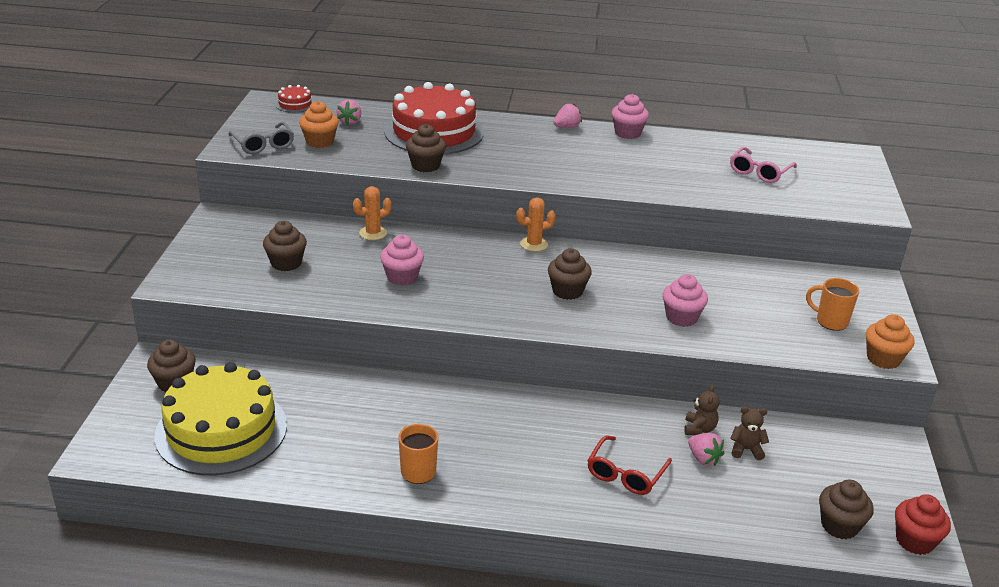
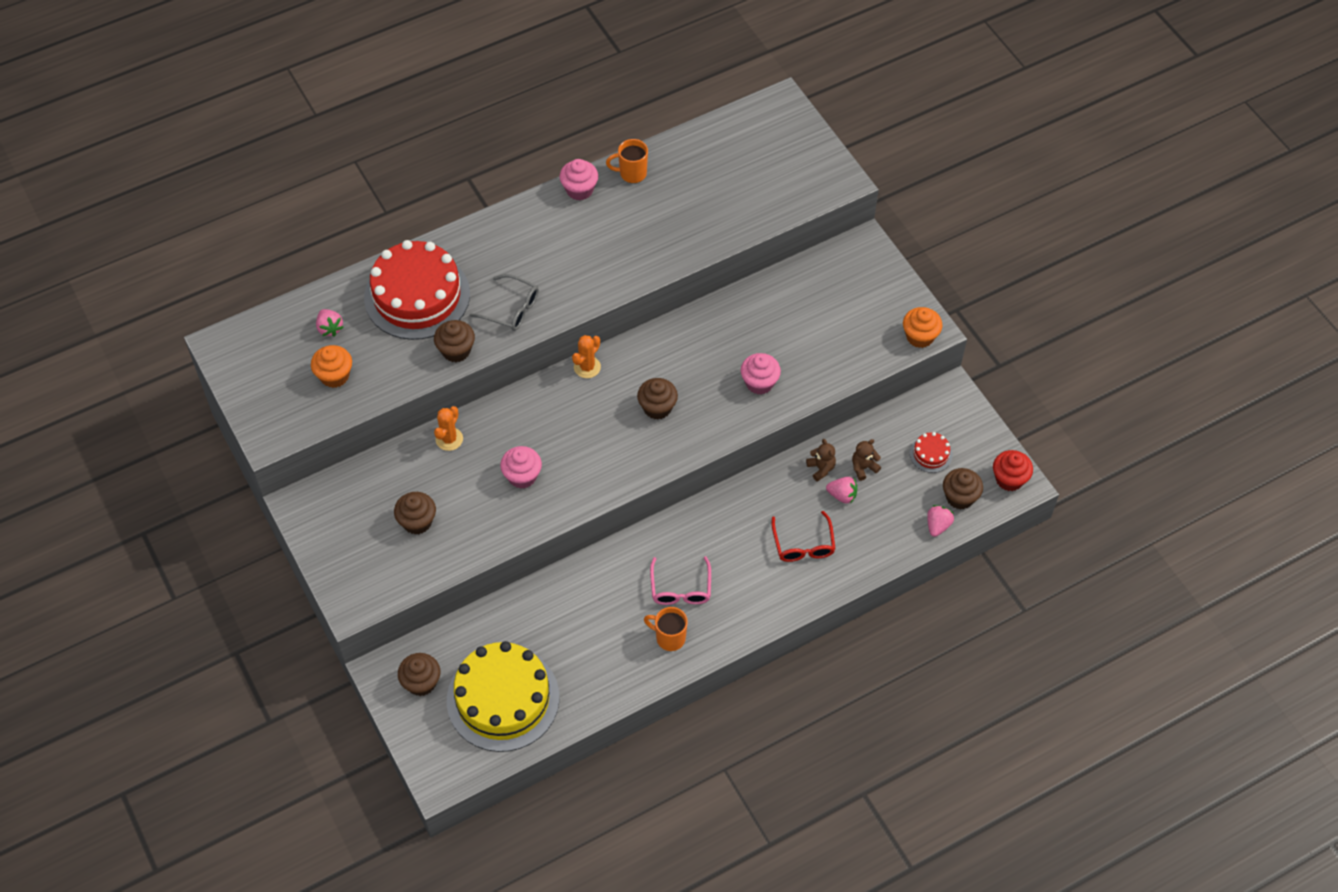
camera: 35 degrees left, 25 degrees up
grey glasses [229,122,294,154] -> grey glasses moved to [469,274,539,331]
red cake [275,85,314,113] -> red cake moved to [910,432,953,473]
pink strawberry [553,103,582,128] -> pink strawberry moved to [927,505,954,537]
pink glasses [730,147,797,183] -> pink glasses moved to [650,556,711,605]
orange mug [806,278,859,331] -> orange mug moved to [606,139,648,183]

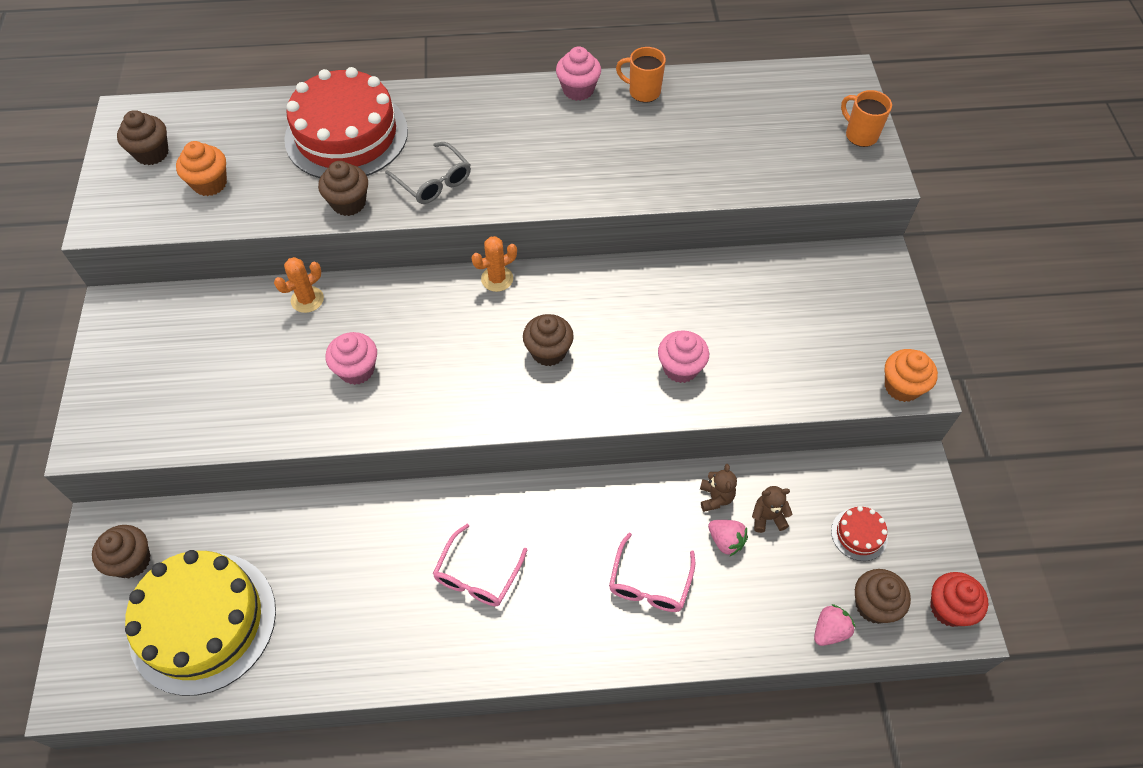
camera: 25 degrees right, 0 degrees up
pink strawberry [316,309,344,337] -> none
brown cupcake [394,492,436,535] -> brown cupcake moved to [117,110,169,165]
orange mug [644,607,688,651] -> orange mug moved to [841,90,892,147]
red glasses [771,511,836,562] -> pink glasses [609,533,695,612]

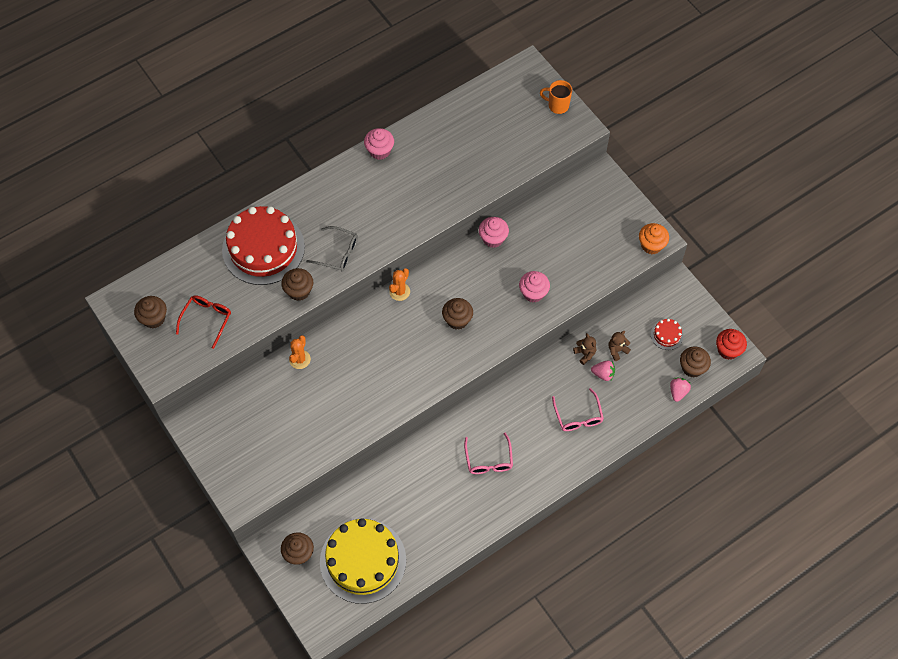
camera: 30 degrees left, 5 degrees up
orange cupcake [176,141,227,196] -> red glasses [176,295,231,349]
pink cupcake [326,332,377,385] -> pink cupcake moved to [479,217,509,248]
orange mug [616,47,666,102] -> none

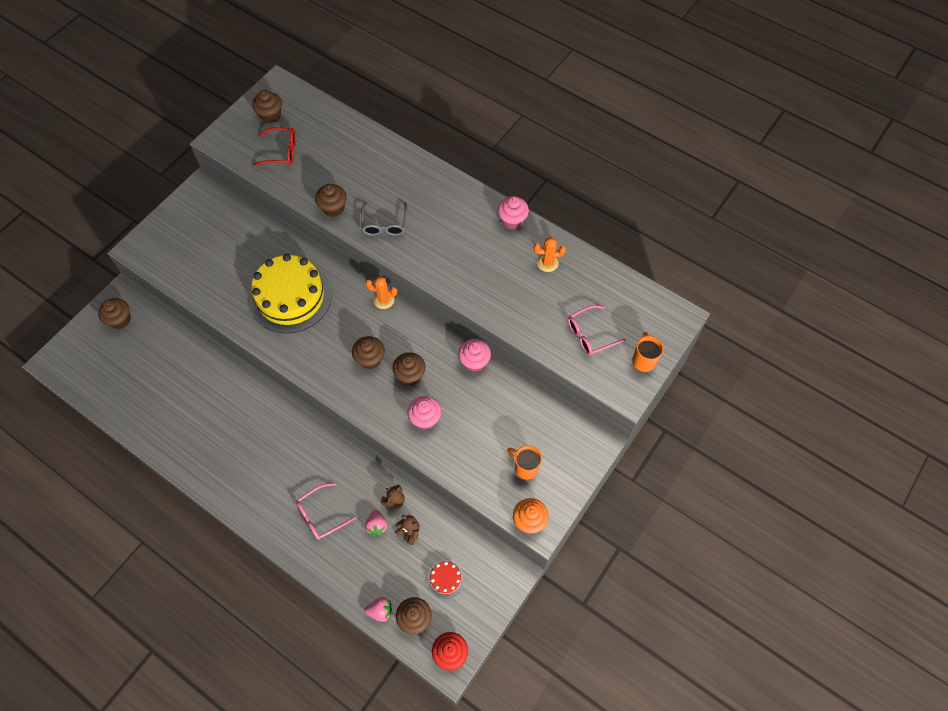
camera: 70 degrees right, 0 degrees up
red cake [222,206,305,285] -> none
orange cactus [289,335,311,369] -> orange cactus moved to [534,237,566,272]
yellow cake [320,518,406,604] -> yellow cake moved to [249,254,332,333]
pink glasses [464,433,513,474] -> pink glasses moved to [568,305,626,355]
none -> brown cupcake [392,352,425,385]
none -> orange mug [507,445,542,480]

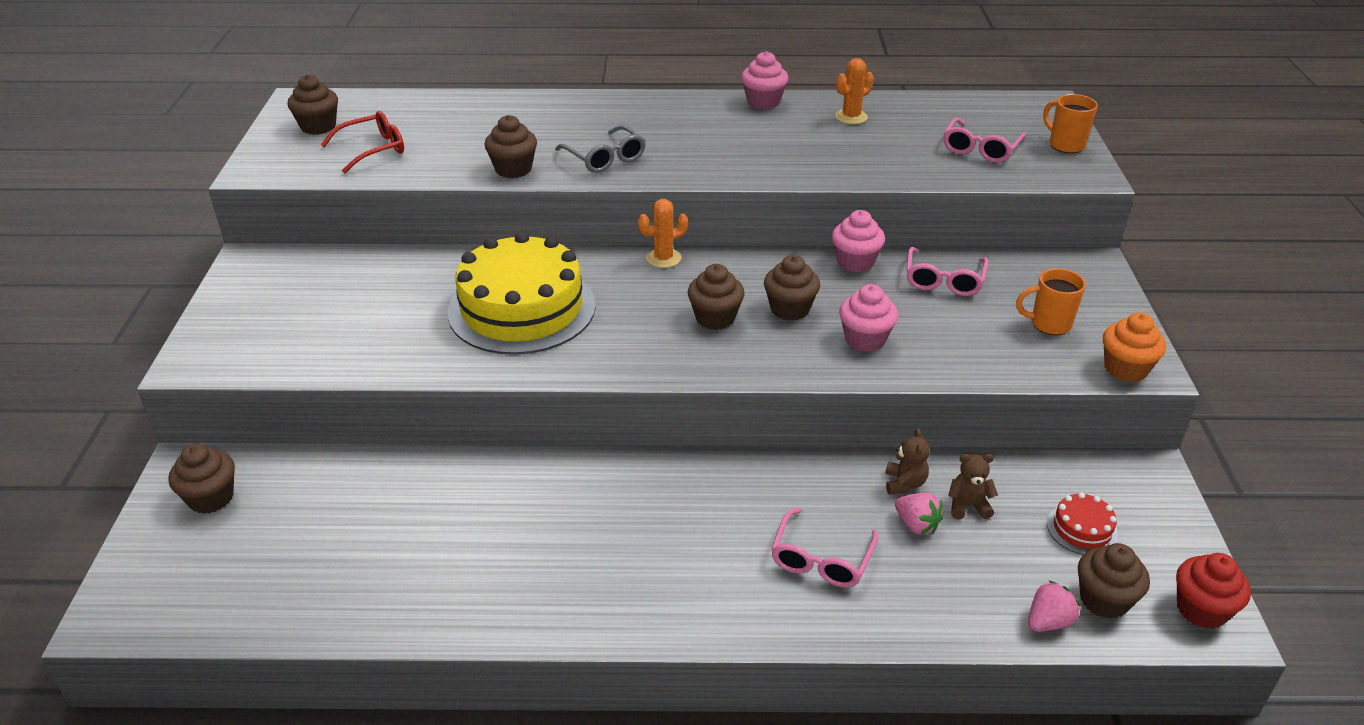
camera: 35 degrees left, 25 degrees down
none -> pink glasses [906,247,989,296]

